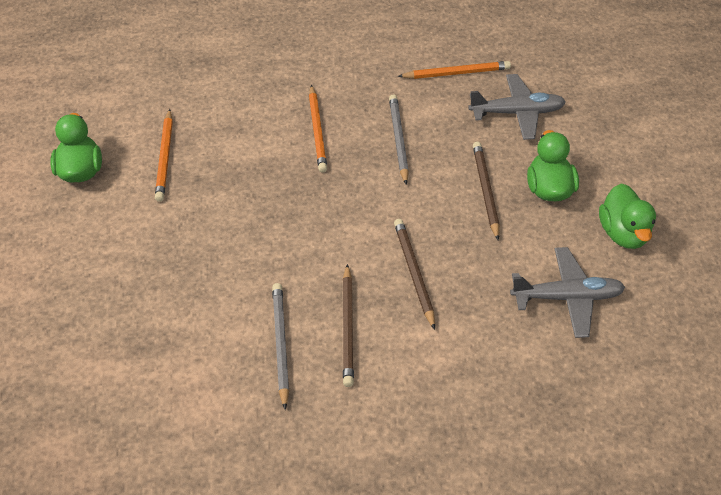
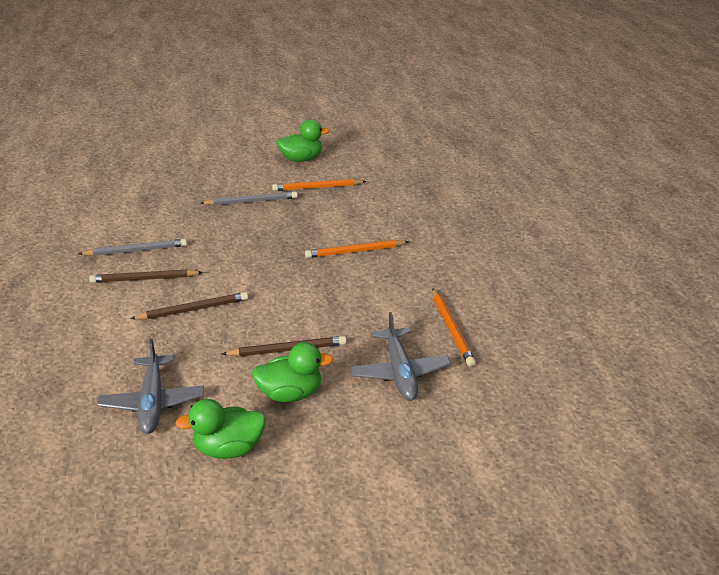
camera: 85 degrees right, 15 degrees down
grey pencil [389,94,409,185] -> grey pencil moved to [200,191,298,205]

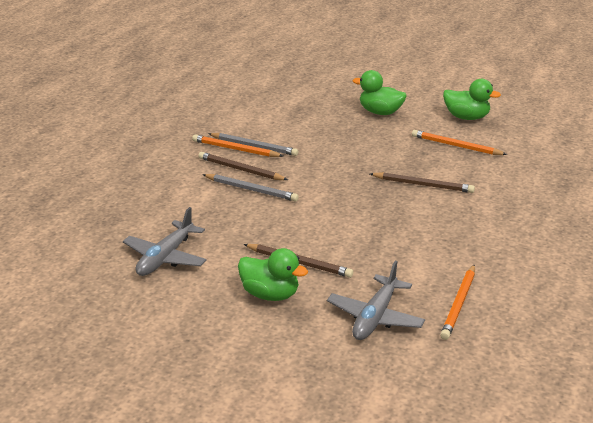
camera: 35 degrees right, 5 degrees down
brown pencil [130,292,248,319] -> brown pencil moved to [370,172,475,193]
green duck [175,399,266,459] -> green duck moved to [353,70,407,115]
grey pencil [200,191,298,205] -> grey pencil moved to [202,174,299,201]
orange pencil [305,240,409,258] -> orange pencil moved to [192,134,283,157]

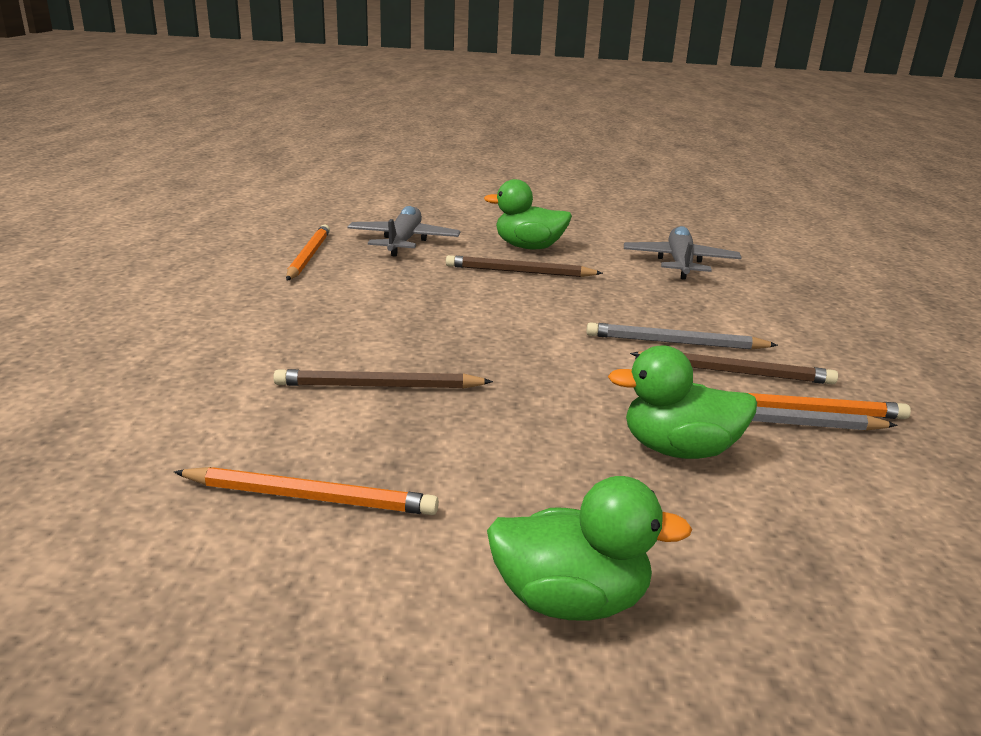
camera: 160 degrees right, 5 degrees down
green duck [443,79,501,120] -> green duck moved to [608,346,757,459]

